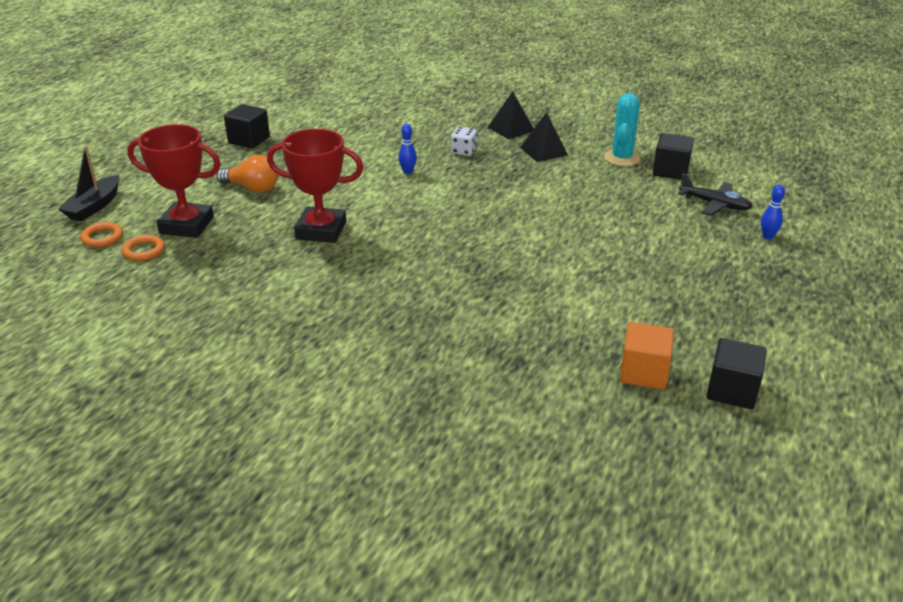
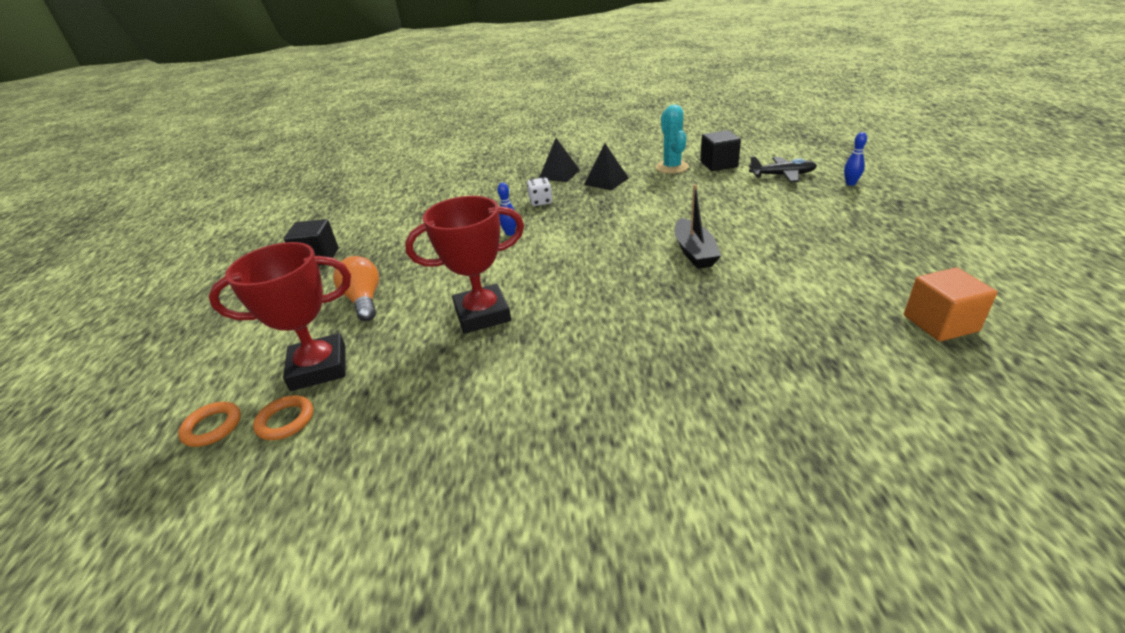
camera: 25 degrees left, 0 degrees up
black boat [58,146,119,221] -> black boat moved to [675,184,721,269]
orange light bulb [217,155,278,193] -> orange light bulb turned 105 degrees counterclockwise [333,256,379,321]
black cube [706,338,767,409] -> none

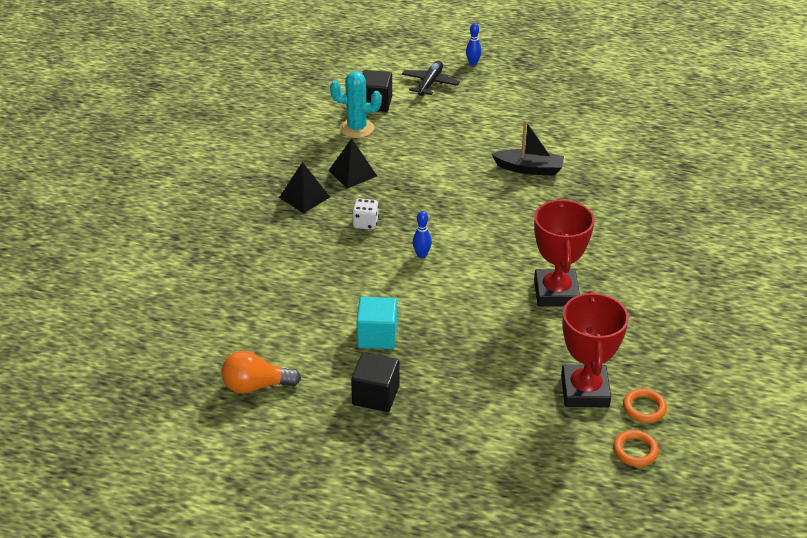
camera: 75 degrees left, 5 degrees up
orange light bulb [333,256,379,321] -> orange light bulb moved to [221,351,301,394]
orange cube [904,268,997,341] -> none
none -> turquoise cube [356,297,397,349]

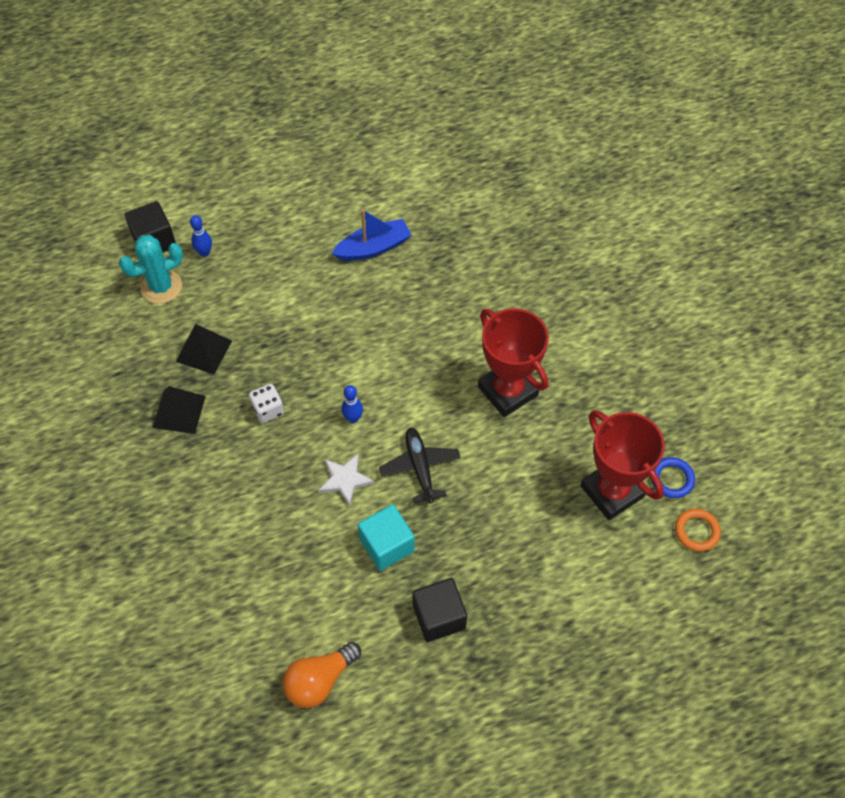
camera: 35 degrees left, 20 degrees up
black plane [402,61,460,96] -> black plane moved to [379,427,461,504]
blue bowling pin [466,23,482,66] -> blue bowling pin moved to [190,215,212,257]
black boat [492,120,564,176] -> blue boat [332,209,411,261]
orange ring [623,389,667,423] -> blue ring [651,457,695,498]
none -> white star [318,454,374,507]

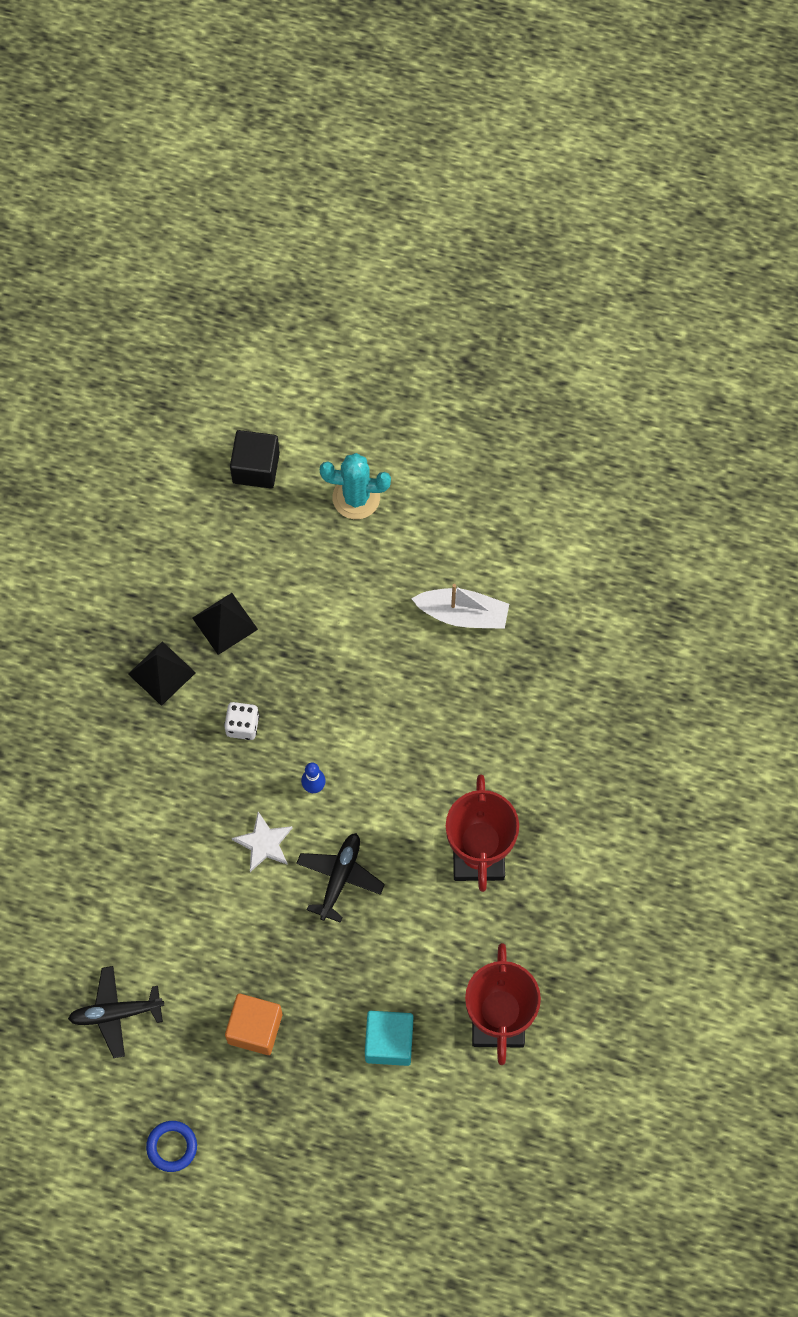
camera: 35 degrees right, 10 degrees up
turquoise cactus [119,235,183,304] -> turquoise cactus moved to [320,453,391,519]
blue bowling pin [190,215,212,257] -> none
orange light bulb [282,642,361,708] -> black plane [68,966,164,1058]
blue boat [332,209,411,261] -> white boat [411,584,509,629]
turquoise cube [358,504,415,571] -> turquoise cube moved to [365,1011,413,1066]
black cube [412,578,467,642] -> orange cube [225,994,282,1055]
blue ring [651,457,695,498] -> blue ring moved to [146,1121,197,1172]
orange ring [675,509,721,552] -> none

